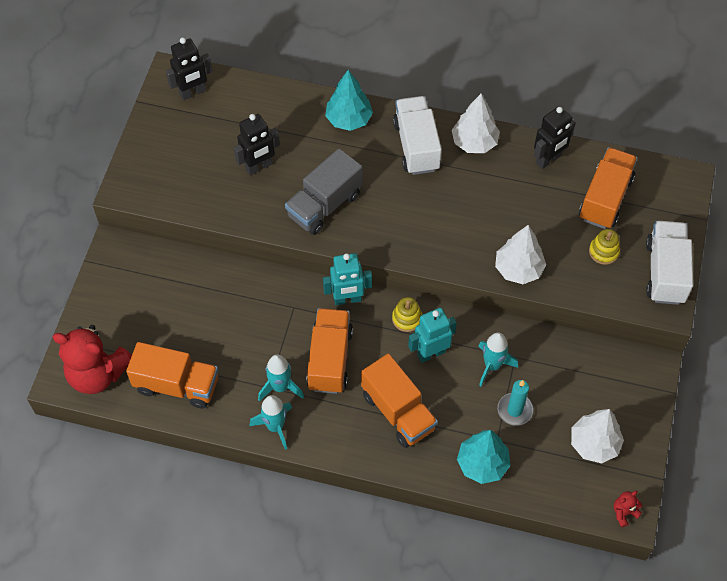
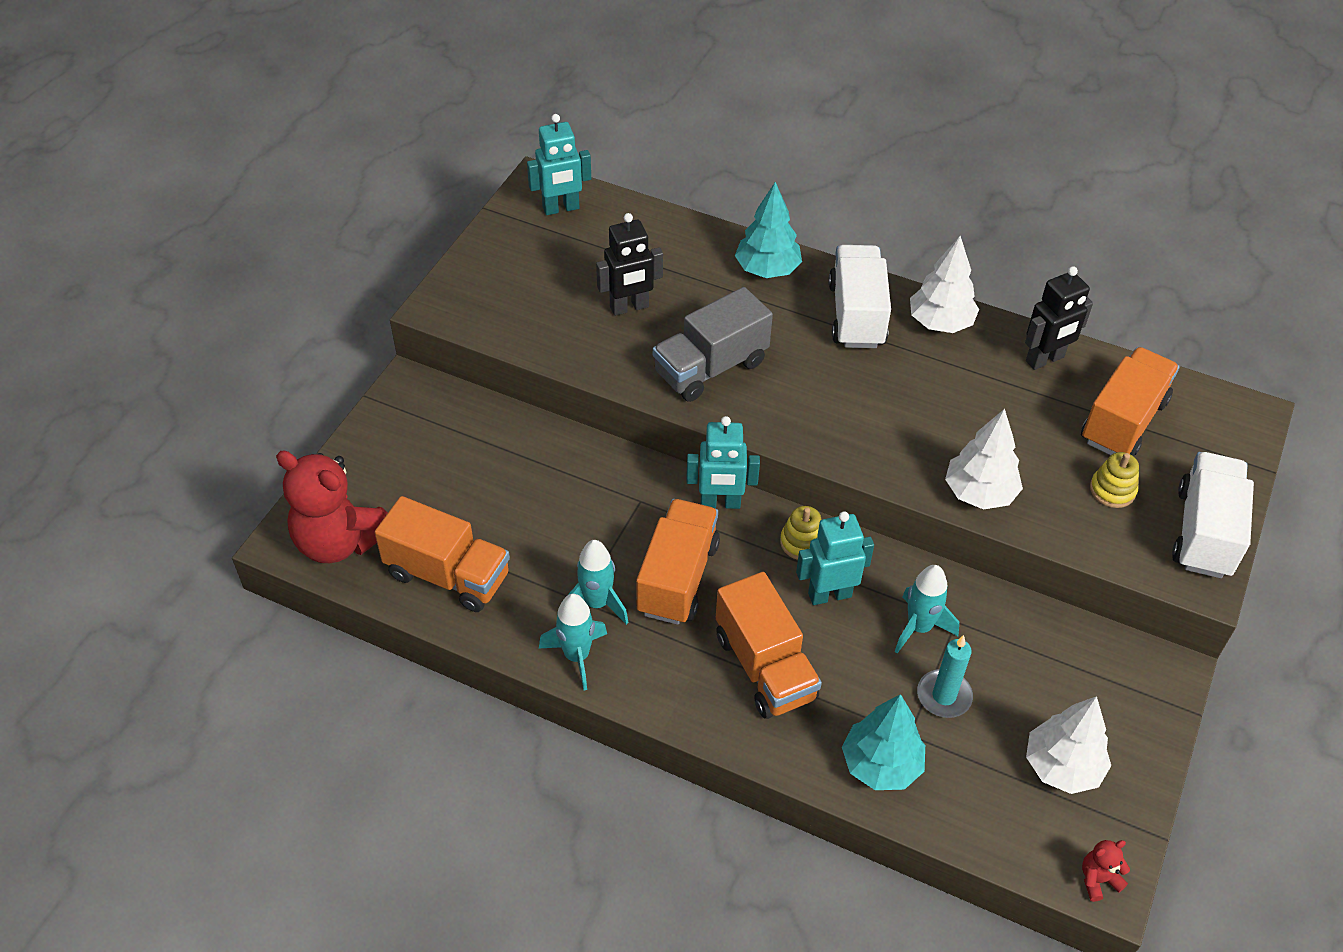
camera: 10 degrees right, 10 degrees down
black robot [166,37,212,100] -> turquoise robot [527,114,591,215]

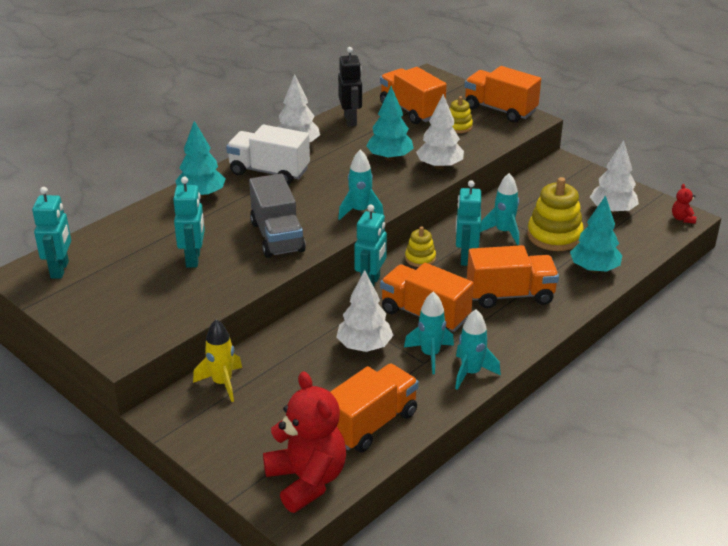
camera: 70 degrees left, 15 degrees down
red teddy bear [276,450,388,563] -> red teddy bear turned 75 degrees counterclockwise [263,371,346,513]
black robot [596,213,663,316] -> turquoise robot [173,177,205,268]
turquoise candle [917,635,973,718] -> yellow stacking toy [527,177,584,251]
white truck [1172,452,1254,578] -> orange truck [464,66,541,123]
none -> yellow rocket [193,319,242,402]
none -> white tree [336,270,394,352]
none -> turquoise rocket [338,150,384,220]
none -> turquoise tree [366,86,414,161]

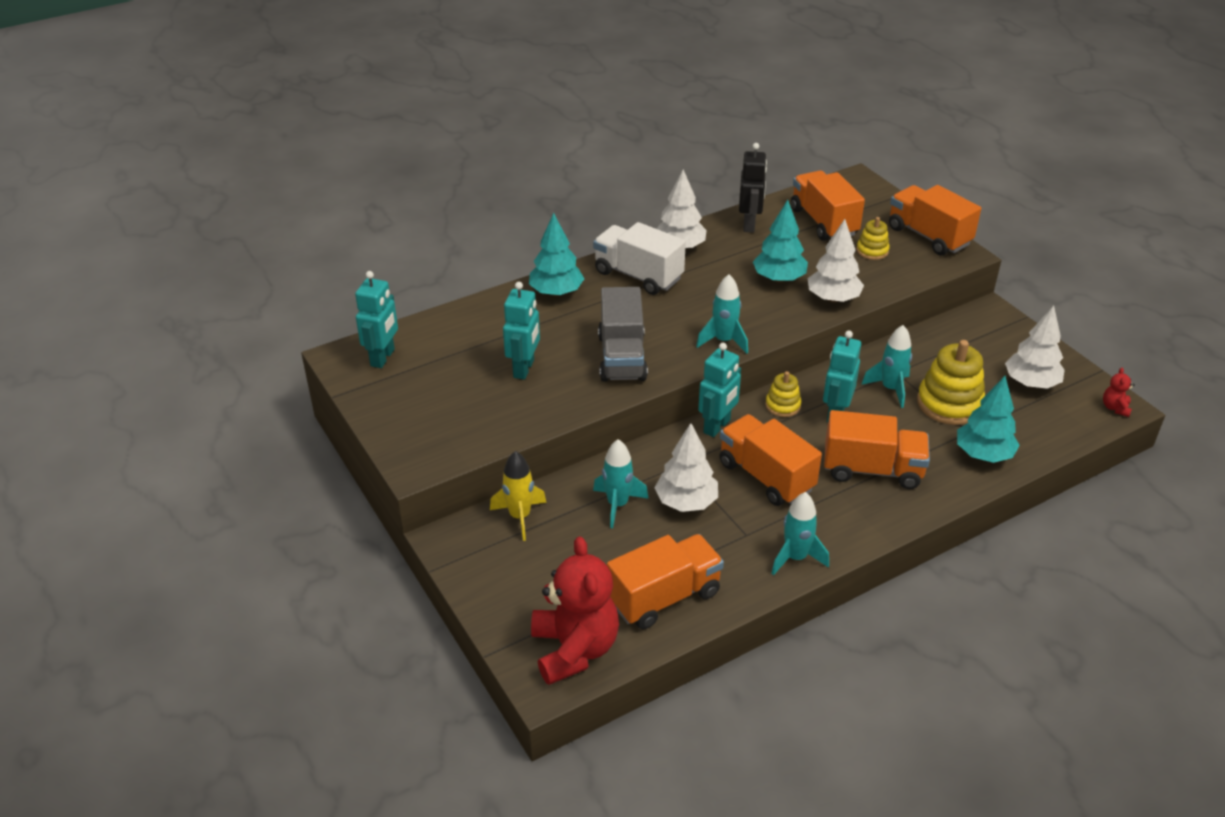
camera: 15 degrees right, 5 degrees up
turquoise rocket [404,292,454,374] -> turquoise rocket moved to [593,439,649,528]

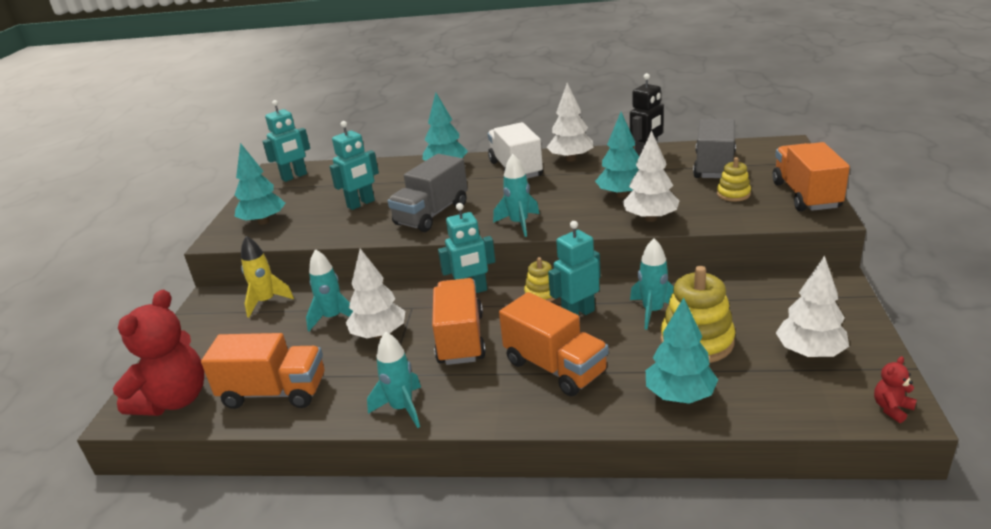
camera: 40 degrees right, 10 degrees down
orange truck [791,170,865,241] -> grey truck [693,119,736,178]
none -> turquoise tree [234,143,285,225]

